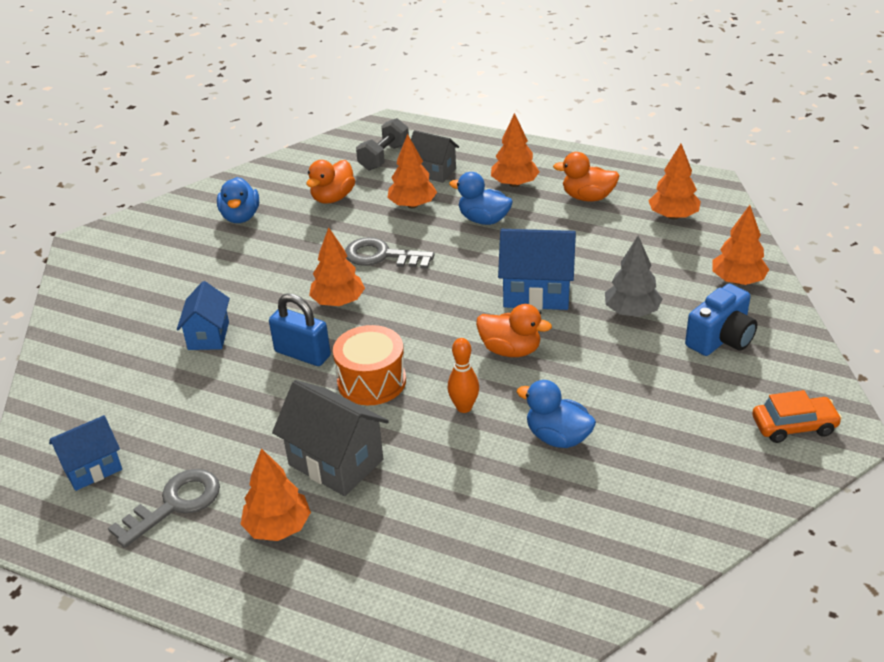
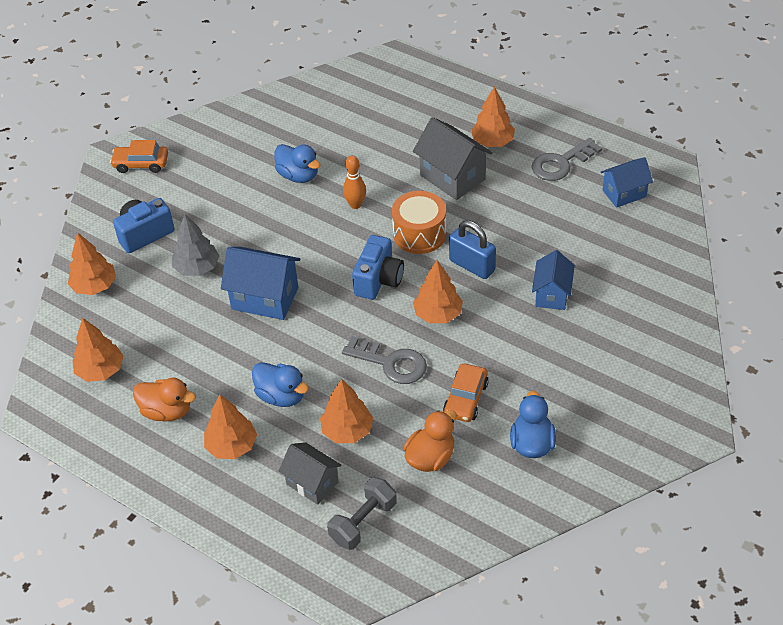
camera: 170 degrees left, 10 degrees up
orange duck [476,304,552,357] -> none
none -> blue camera [352,235,404,300]
none -> orange car [443,364,489,422]

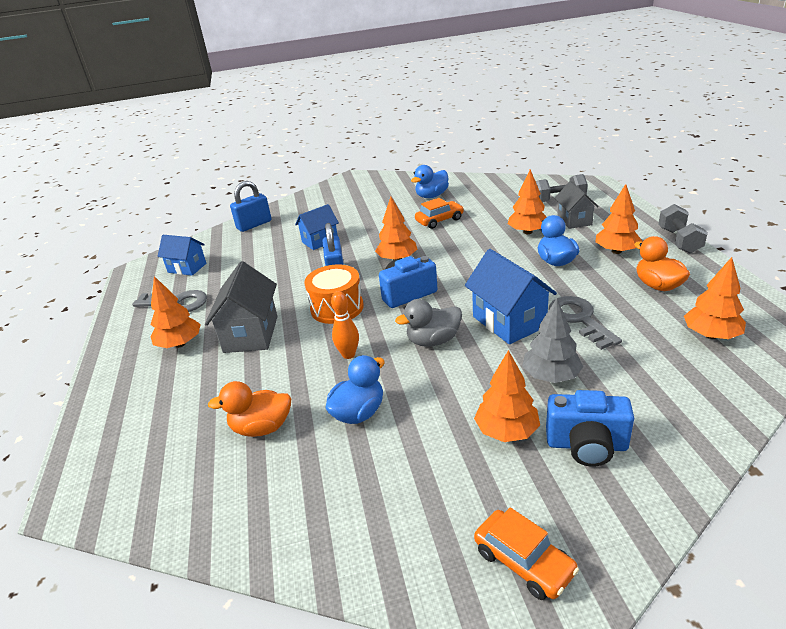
camera: 135 degrees left, 15 degrees down
orange tree [68,232,116,295] -> orange tree moved to [474,350,540,442]
blue duck [274,144,320,183] -> blue duck turned 45 degrees clockwise [325,355,385,424]
grey key [342,336,427,384] -> grey key moved to [549,296,622,350]
orange duck [404,410,457,472] -> orange duck moved to [208,381,291,437]
none -> blue padlock [230,181,272,232]
none -> grey duck [395,299,462,347]
none -> grey dumbbell [658,204,708,253]

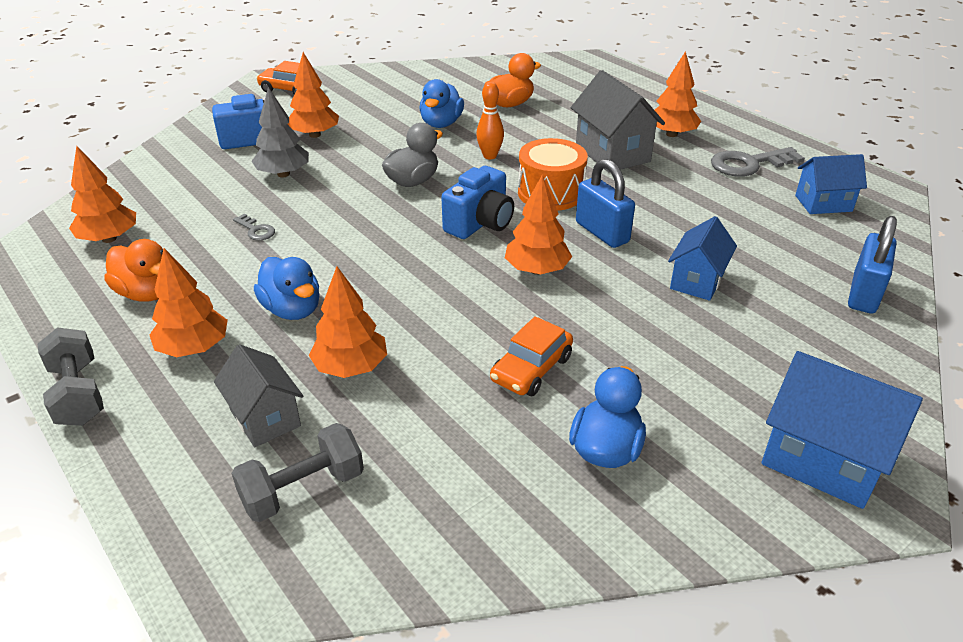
camera: 150 degrees right, 5 degrees up
blue house [465,249,557,344] -> blue house moved to [761,351,923,509]
grey key [549,296,622,350] -> grey key [233,214,275,241], size x0.51

